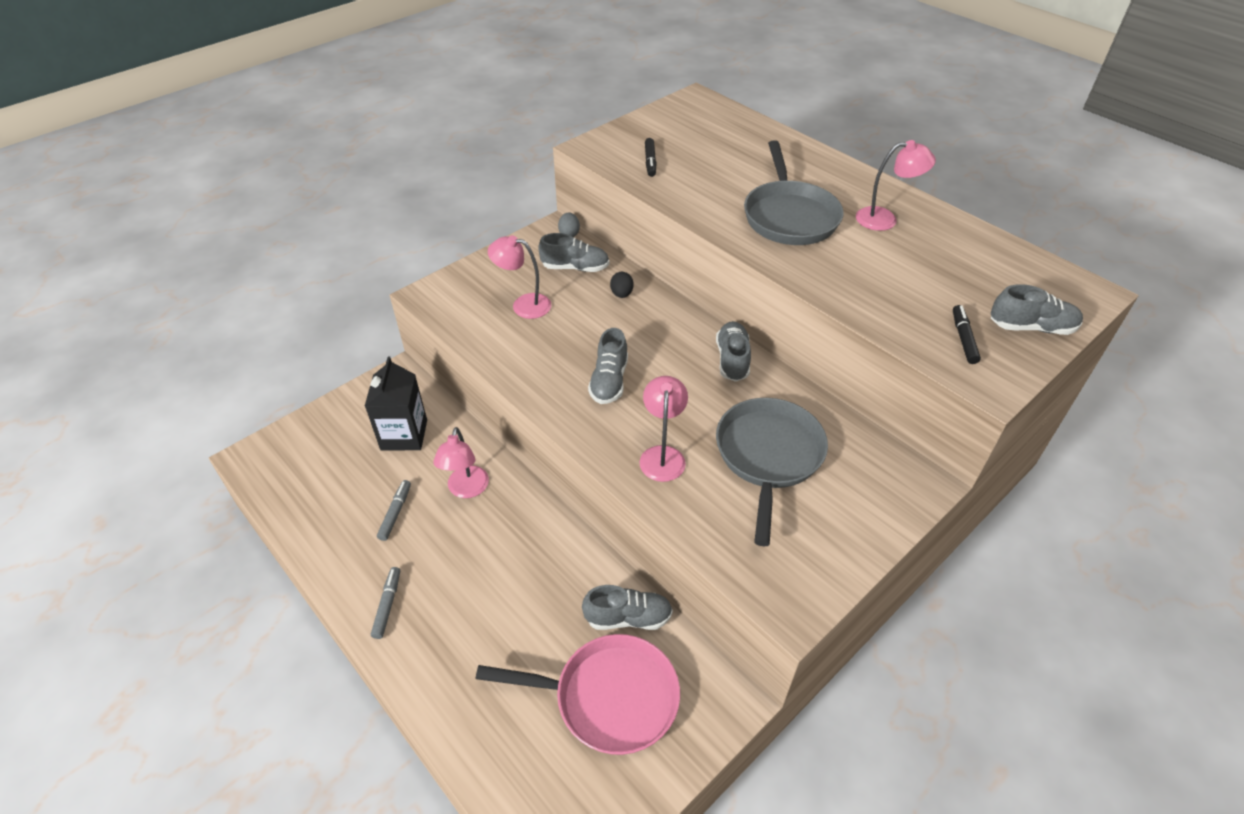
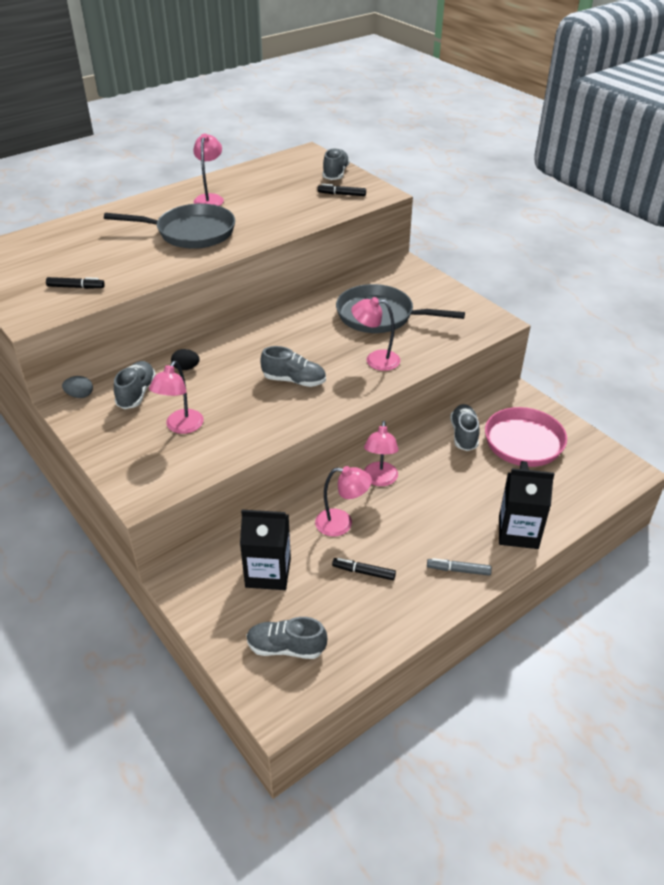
camera: 85 degrees left, 5 degrees down
grey marker [377,480,411,541] -> black marker [332,558,396,580]
grey shoe [716,321,751,382] -> grey shoe moved to [247,617,327,659]
none -> pink lamp [364,421,399,486]
none -> black carton [499,468,554,549]

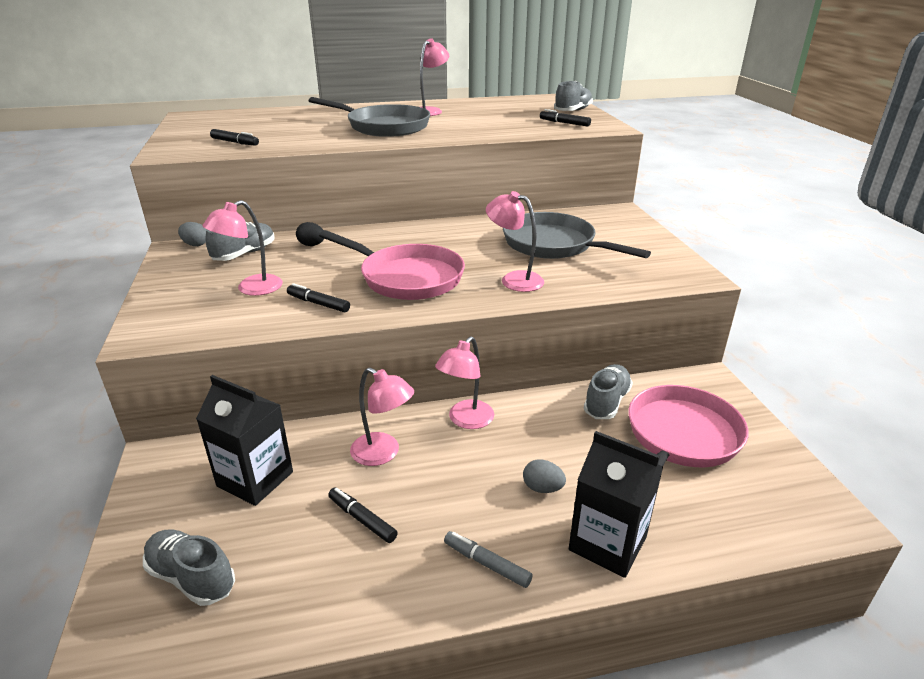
camera: 25 degrees right, 10 degrees down
grey shoe [260,346,326,387] -> pink pan [319,230,465,300]
none -> black marker [287,283,350,312]
none -> grey egg [523,460,566,493]

